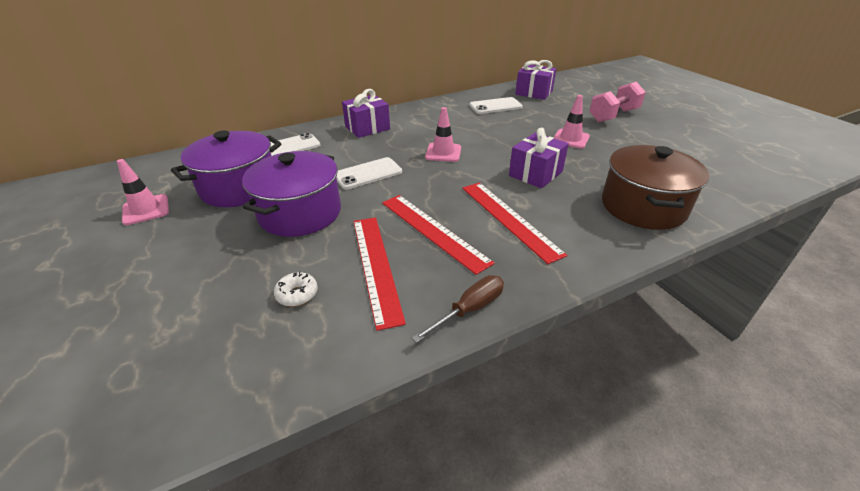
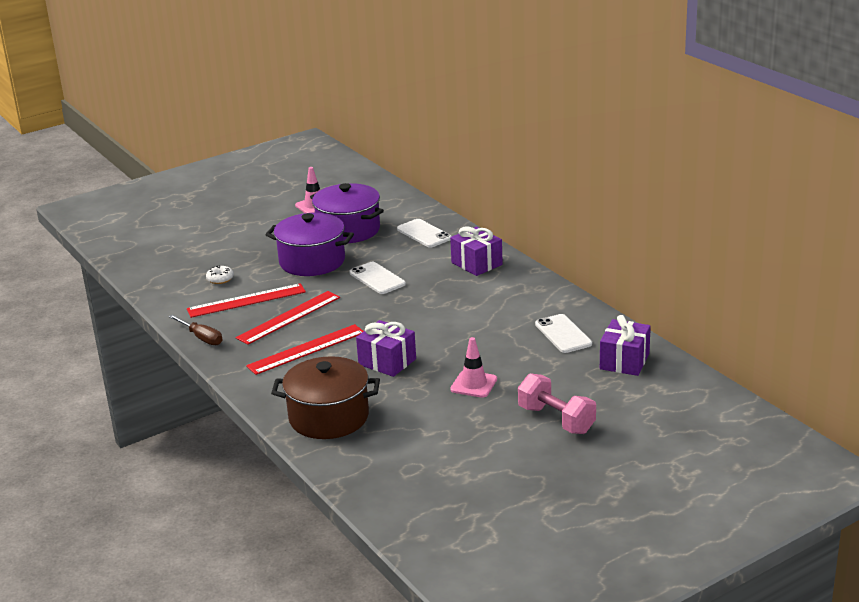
camera: 85 degrees right, 10 degrees down
pink traffic cone [425,107,461,162] -> none

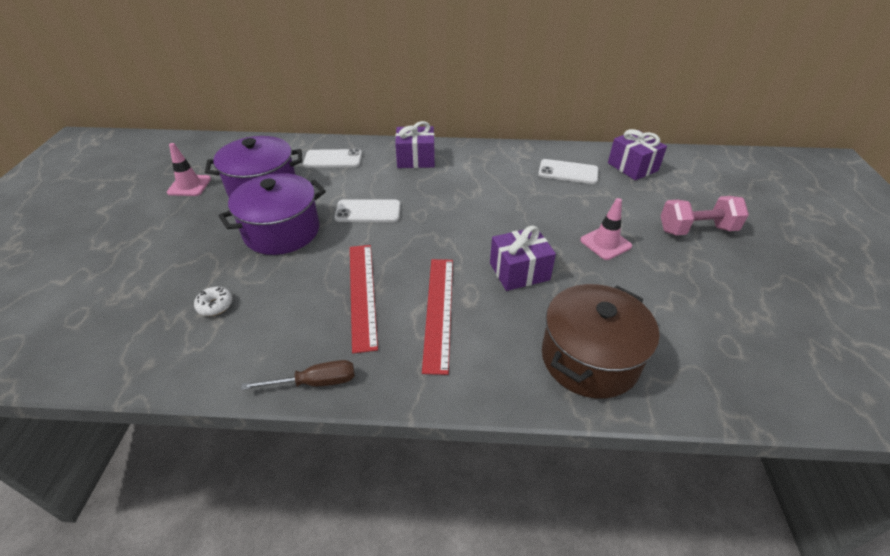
camera: 55 degrees left, 15 degrees up
red ruler [187,283,306,318] -> none

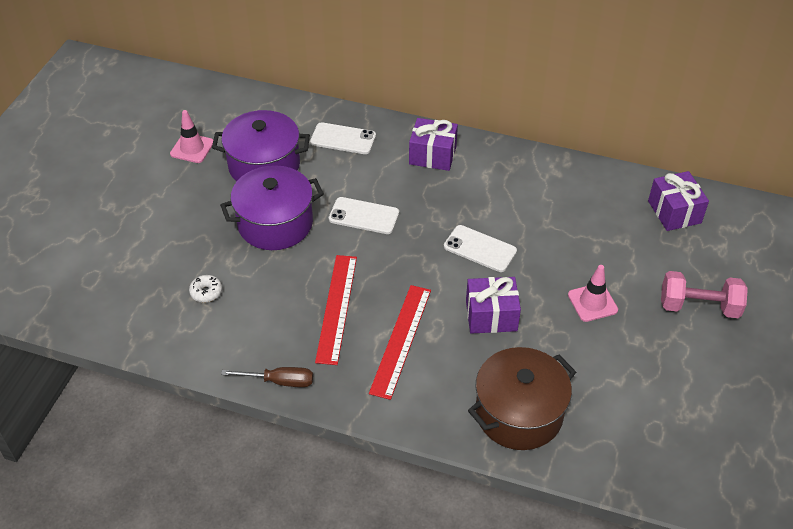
camera: 15 degrees right, 5 degrees up
white phone [538,159,599,184] -> white phone moved to [444,225,517,272]

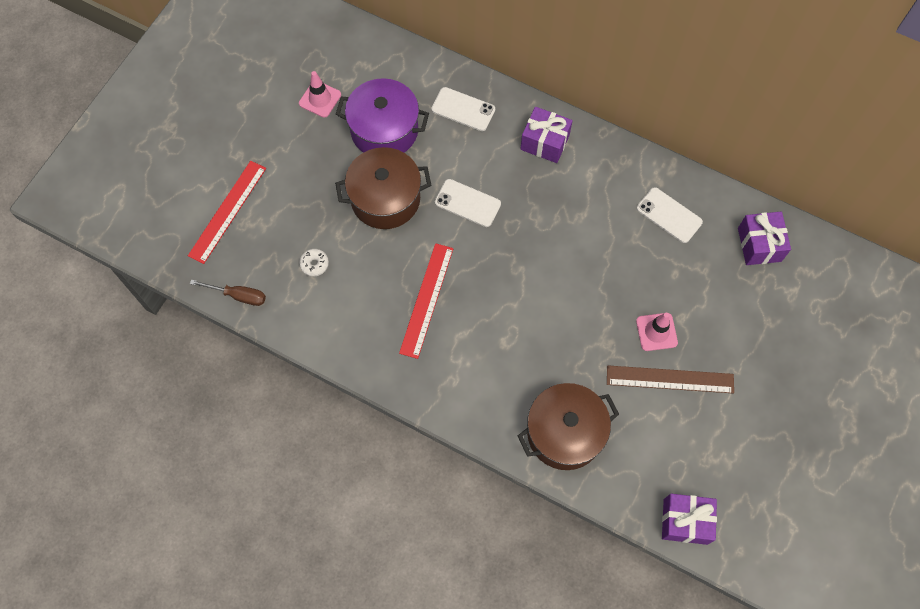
camera: 10 degrees right, 20 degrees up
purple pot [220,165,324,250] -> brown pot [335,147,431,229]
brown screwdriver [221,367,313,387] -> brown screwdriver moved to [190,279,266,306]
red ruler [369,285,431,400] -> red ruler moved to [188,161,266,264]
white phone [444,225,517,272] -> white phone moved to [637,187,703,243]
purple gift [466,277,521,334] -> purple gift moved to [662,494,717,545]
pink dumbbell [661,271,748,318] -> none
none -> brown ruler [607,365,734,394]

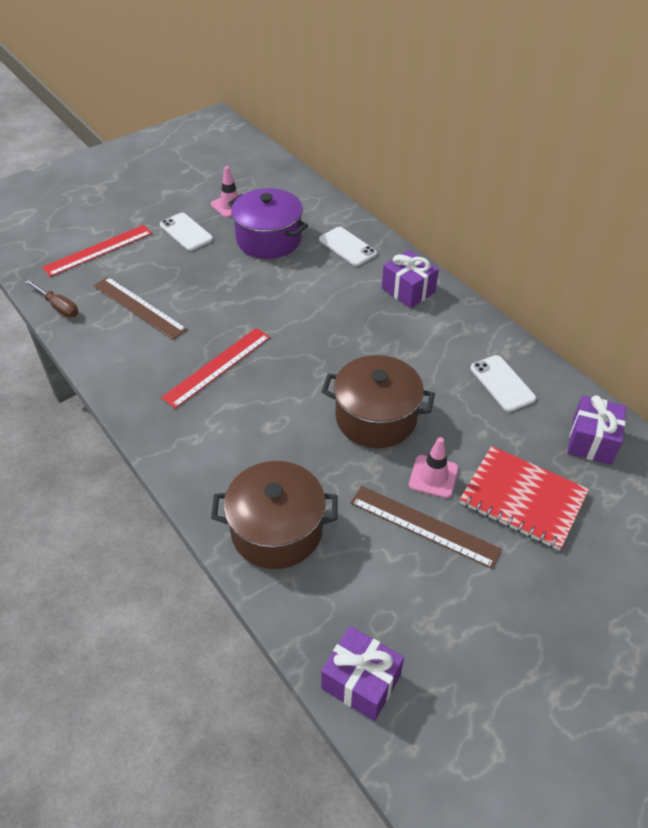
camera: 25 degrees right, 20 degrees down
white donut [299,249,329,276] -> brown ruler [93,277,188,340]
brown pot [335,147,431,229] -> brown pot moved to [322,355,435,448]
white phone [435,179,501,227] -> white phone moved to [160,213,213,251]
none -> red notebook [460,446,589,551]

